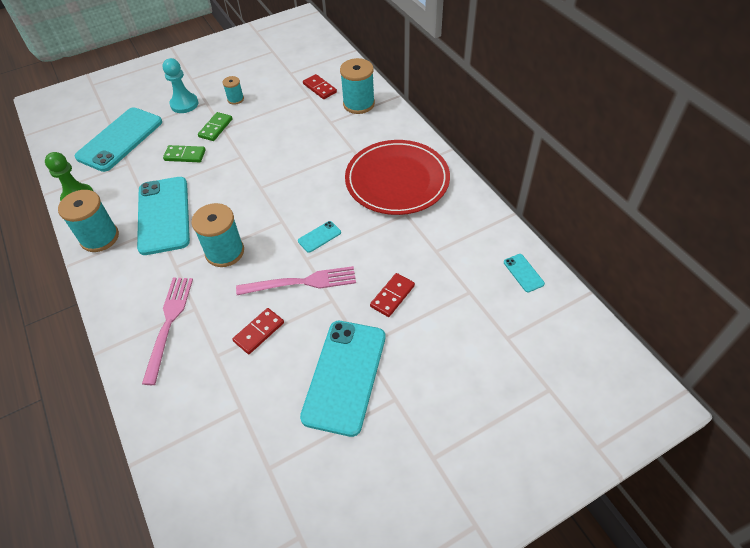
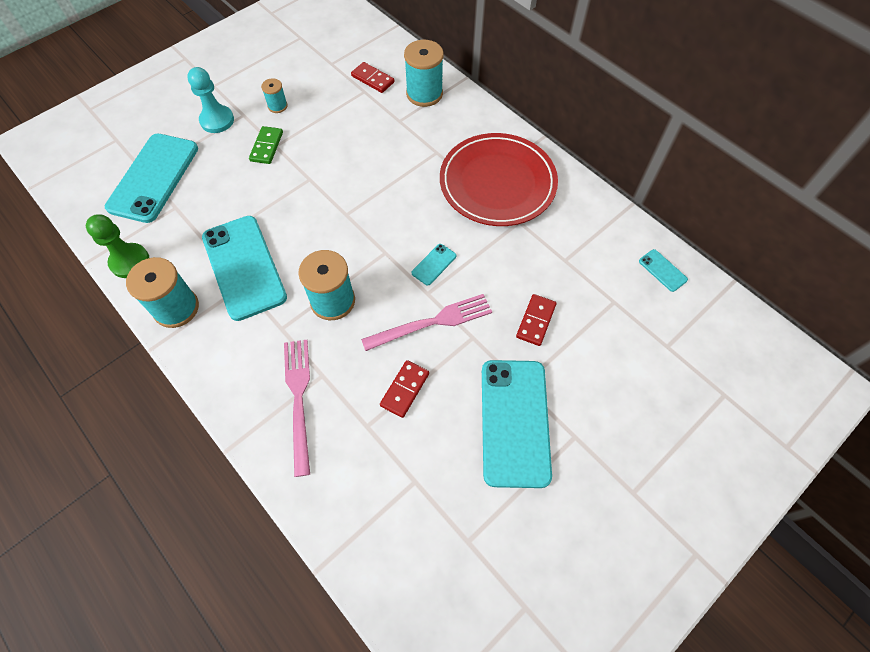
camera: 15 degrees left, 10 degrees up
green domino [163,145,206,162] -> none

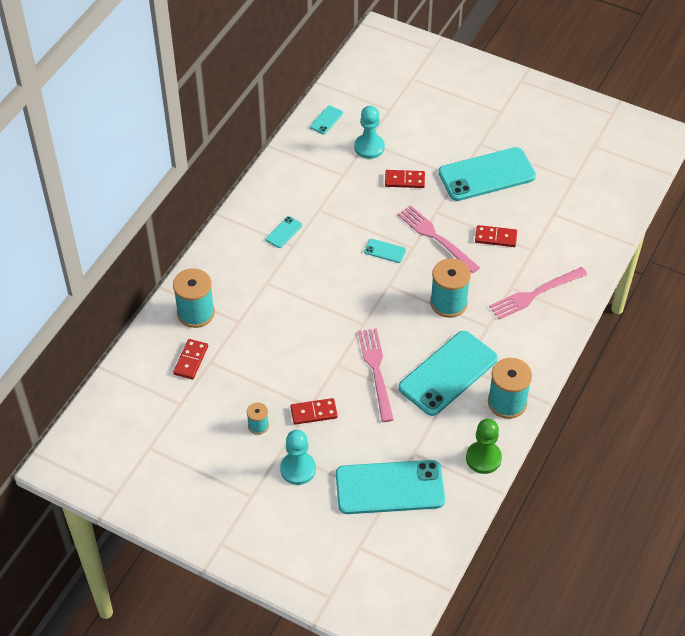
camera: 110 degrees left, 10 degrees down
green domino [249,126,283,164] -> red domino [290,398,338,425]
red plate [440,133,558,226] -> turquoise phone [266,216,302,248]
none -> turquoise pawn [354,106,385,159]
none -> pink fork [358,328,394,422]

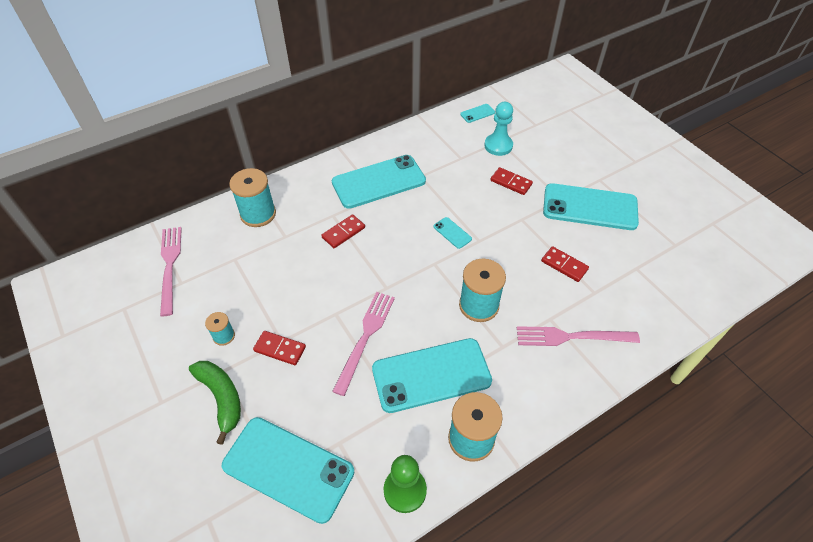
camera: 30 degrees right, 0 degrees up
red domino [173,339,208,379] -> red domino moved to [321,214,365,248]
turquoise phone [266,216,302,248] -> turquoise phone [332,155,426,209], size x2.42
turquoise pawn [280,430,316,485] -> green banana [189,361,241,445]
pink fork [397,205,480,273] -> pink fork moved to [160,227,182,316]

